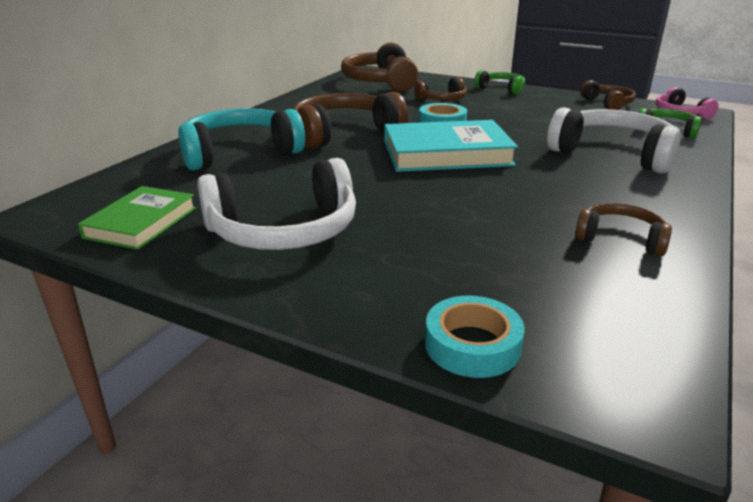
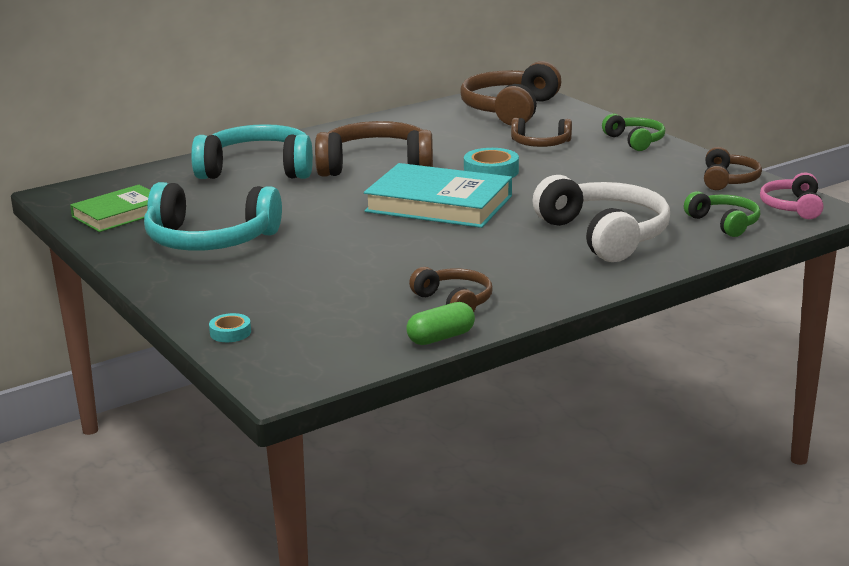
camera: 30 degrees right, 5 degrees down
white headphones [197,158,356,250] -> turquoise headphones [144,182,282,251]
turquoise tape [425,296,525,378] -> turquoise tape [209,313,251,342], size x0.58
none -> green capsule [406,302,475,345]

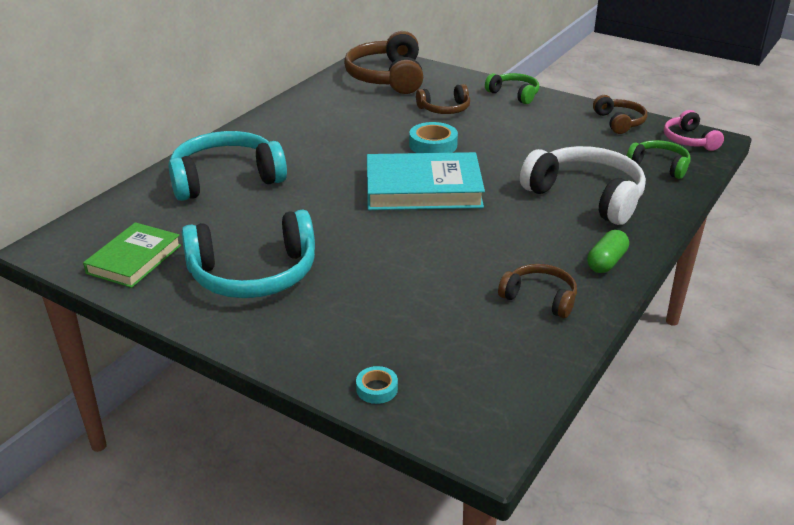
camera: 25 degrees left, 10 degrees up
brown headphones [315,121,433,177] -> none
green capsule [406,302,475,345] -> green capsule moved to [587,230,629,273]

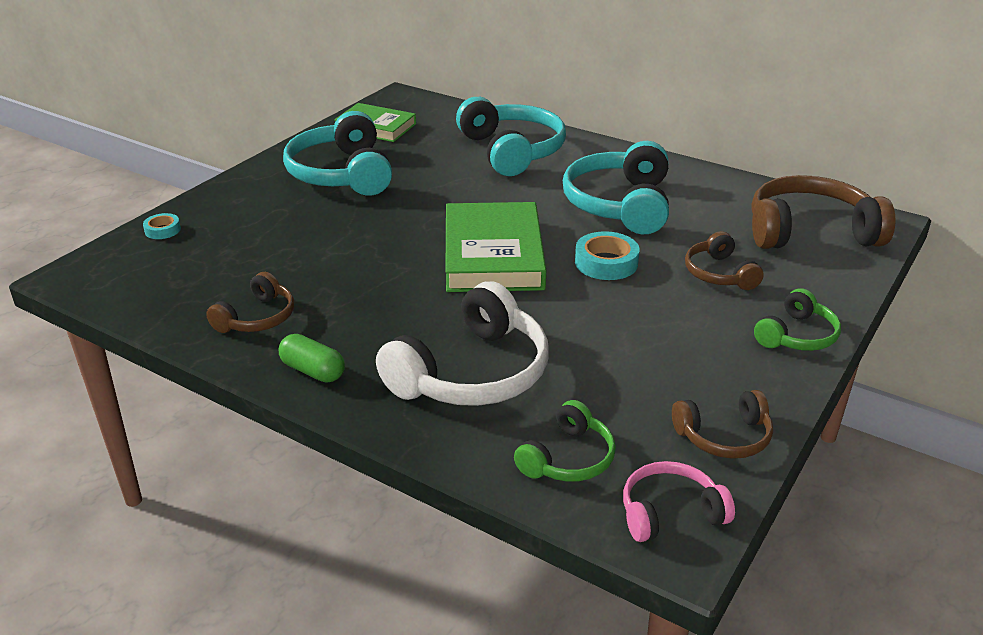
camera: 90 degrees right, 0 degrees up
turquoise book [367,152,485,210] -> green book [445,202,546,292]
none -> turquoise headphones [563,141,669,234]

